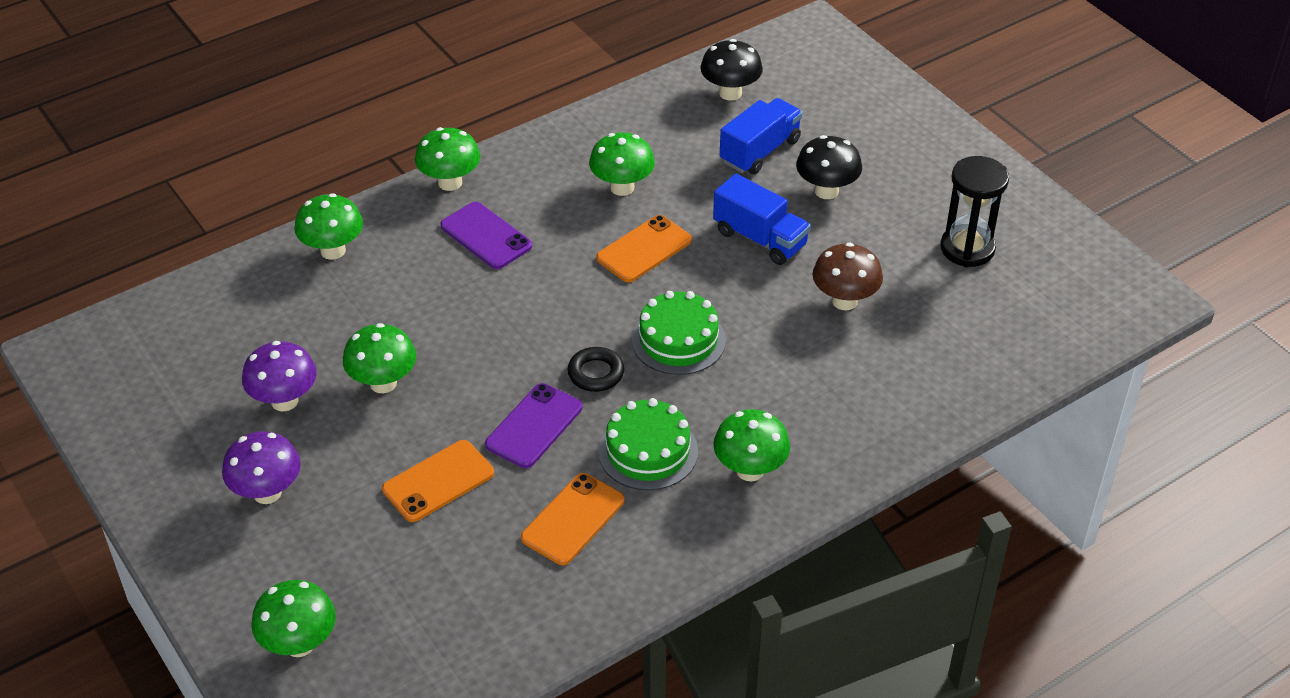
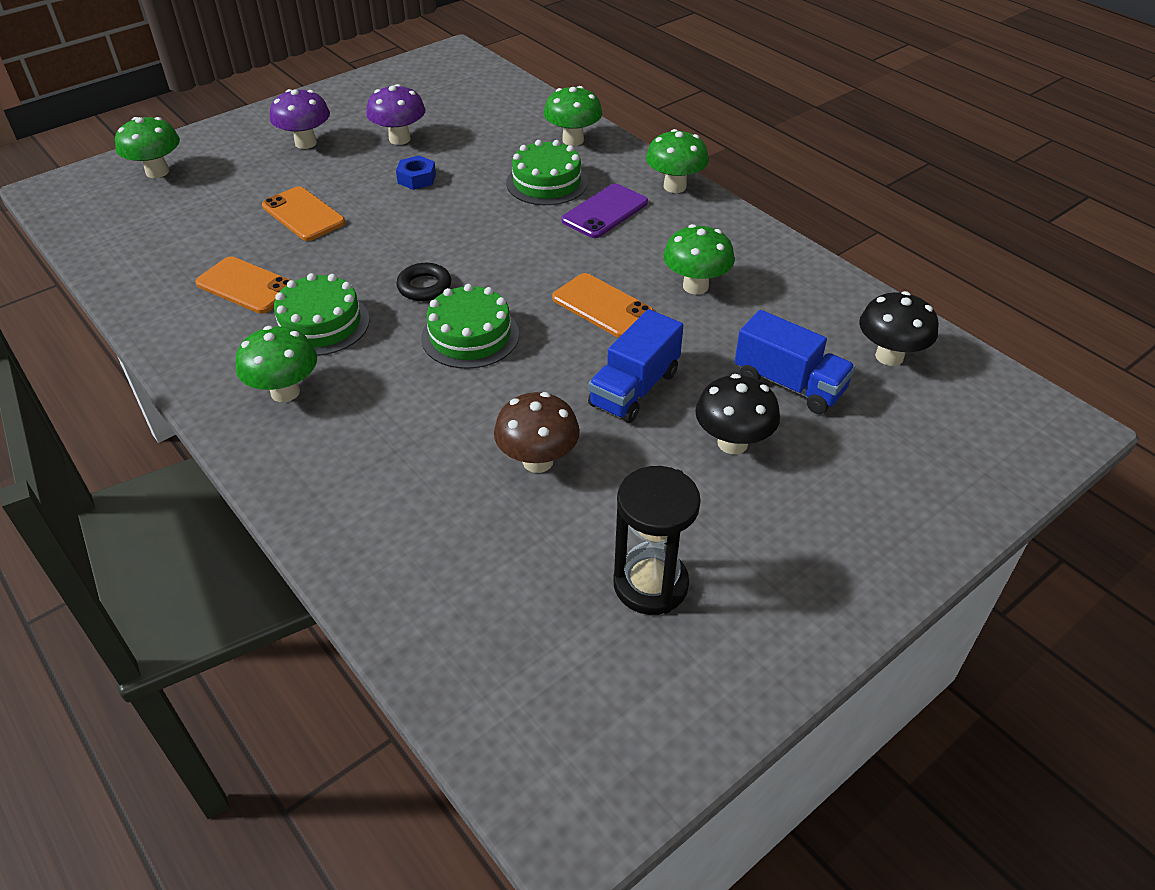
camera: 85 degrees right, 0 degrees up
green mushroom [343,323,416,393] -> blue nut [396,156,436,190]
purple phone [485,383,582,468] -> none
none -> green cake [506,140,588,205]

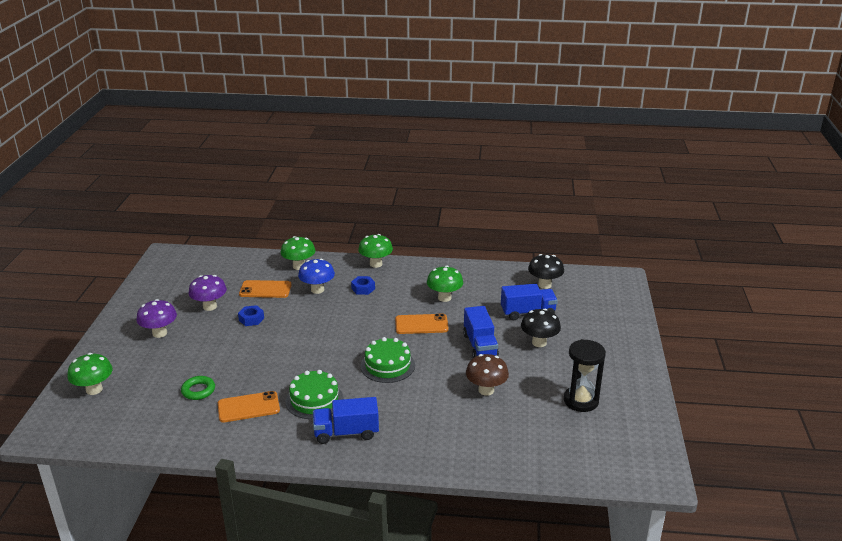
camera: 45 degrees left, 15 degrees down
green mushroom [236,326,317,402] -> blue truck [313,397,379,444]
orange phone [262,186,345,241] -> orange phone moved to [239,280,291,298]
black ring [396,263,451,301] -> none
green cake [506,140,588,205] -> blue mushroom [298,258,335,294]
purple phone [561,184,648,238] -> blue nut [351,276,375,295]
none -> green ring [181,376,215,400]

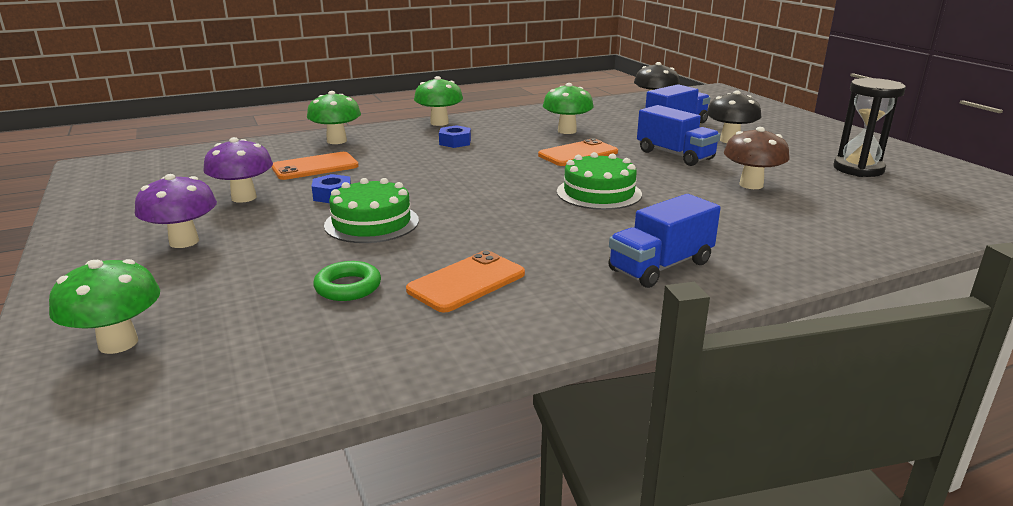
camera: 30 degrees left, 5 degrees down
green cake [286,370,343,419] -> green cake moved to [324,178,419,243]
blue mushroom [298,258,335,294] -> none

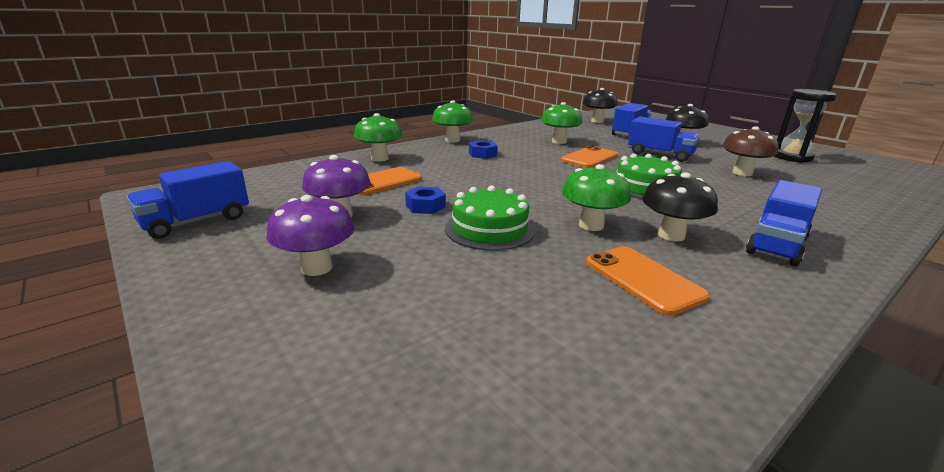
camera: 15 degrees left, 0 degrees up
green mushroom [49,259,160,354] -> green mushroom moved to [562,164,631,231]
green ring [313,261,381,301] -> none
orange phone [406,250,525,312] -> orange phone turned 60 degrees counterclockwise [586,246,710,316]
none -> blue truck [127,161,249,239]
none -> black mushroom [642,172,718,242]

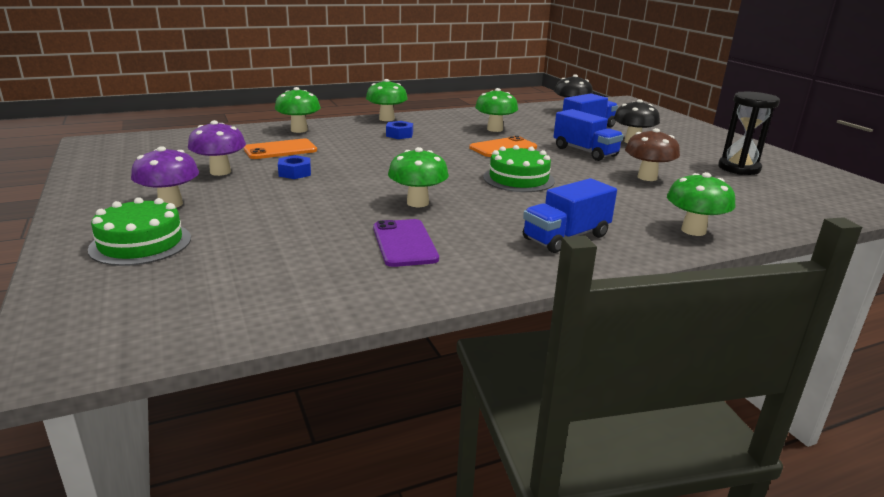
camera: 15 degrees right, 0 degrees up
blue truck [127,161,249,239] -> none
green cake [445,186,535,251] -> green cake moved to [88,197,191,266]
orange phone [586,246,710,316] -> purple phone [373,219,439,267]
black mushroom [642,172,718,242] -> none
none -> green mushroom [667,172,736,236]

